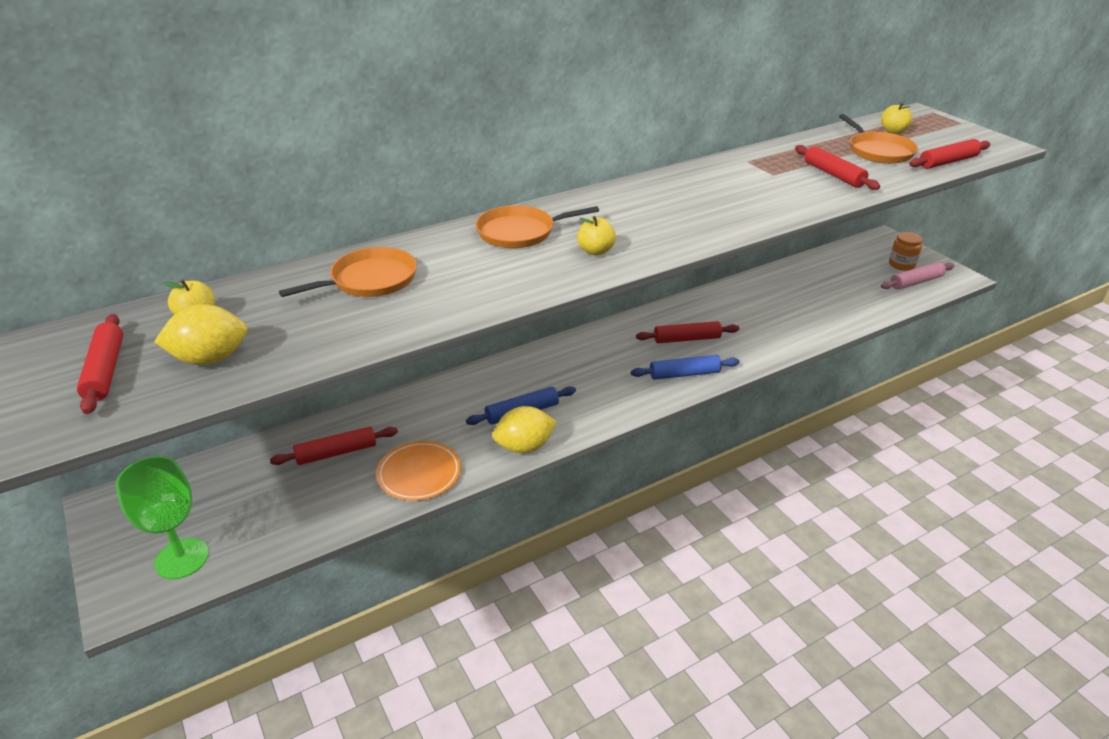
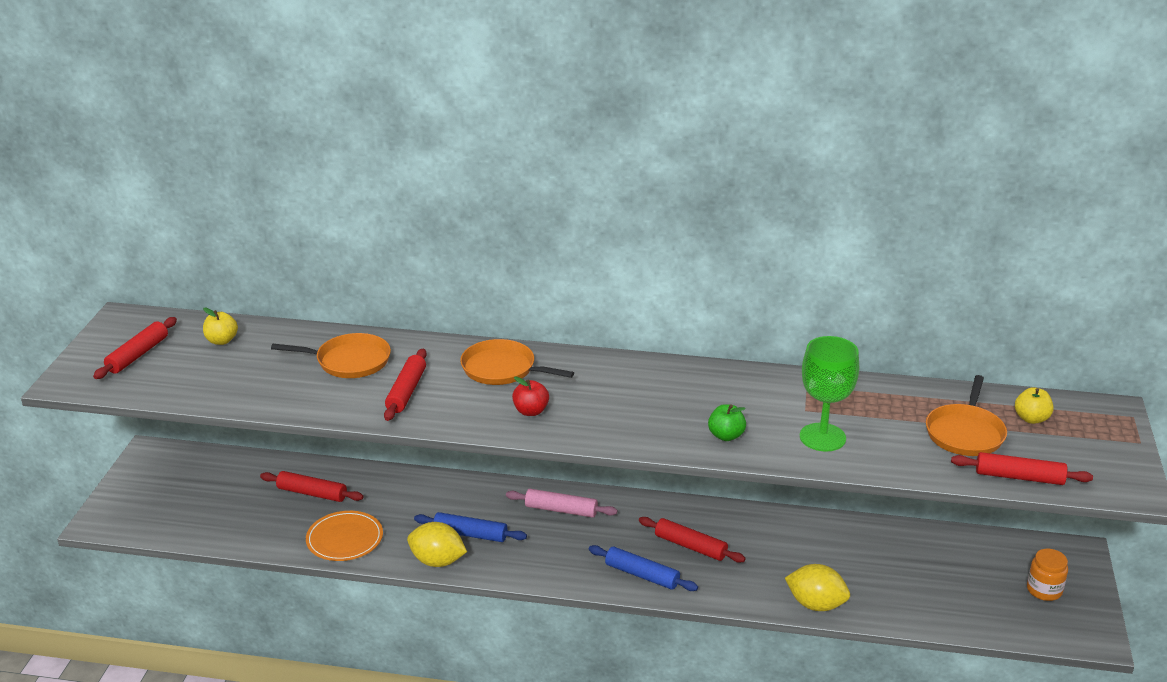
camera: 40 degrees right, 5 degrees down
green goblet [116,456,209,579] -> green goblet moved to [800,336,859,452]
yellow lemon [154,304,247,365] -> yellow lemon moved to [785,564,850,611]
yellow apple [577,216,616,255] -> red apple [512,376,549,416]
red rolling pin [795,145,880,190] -> red rolling pin moved to [384,348,427,421]
pink rolling pin [881,262,955,290] -> pink rolling pin moved to [506,489,617,518]
none -> green apple [708,404,746,441]

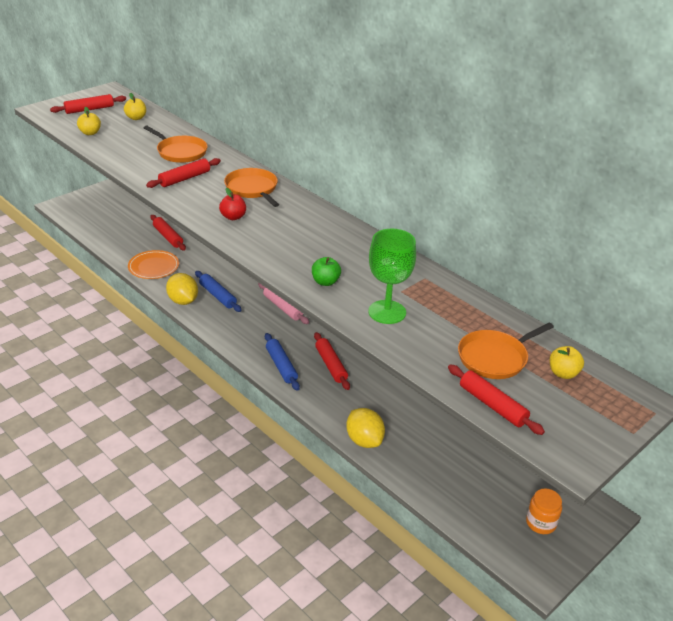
camera: 35 degrees right, 5 degrees up
none -> yellow apple [77,107,101,135]

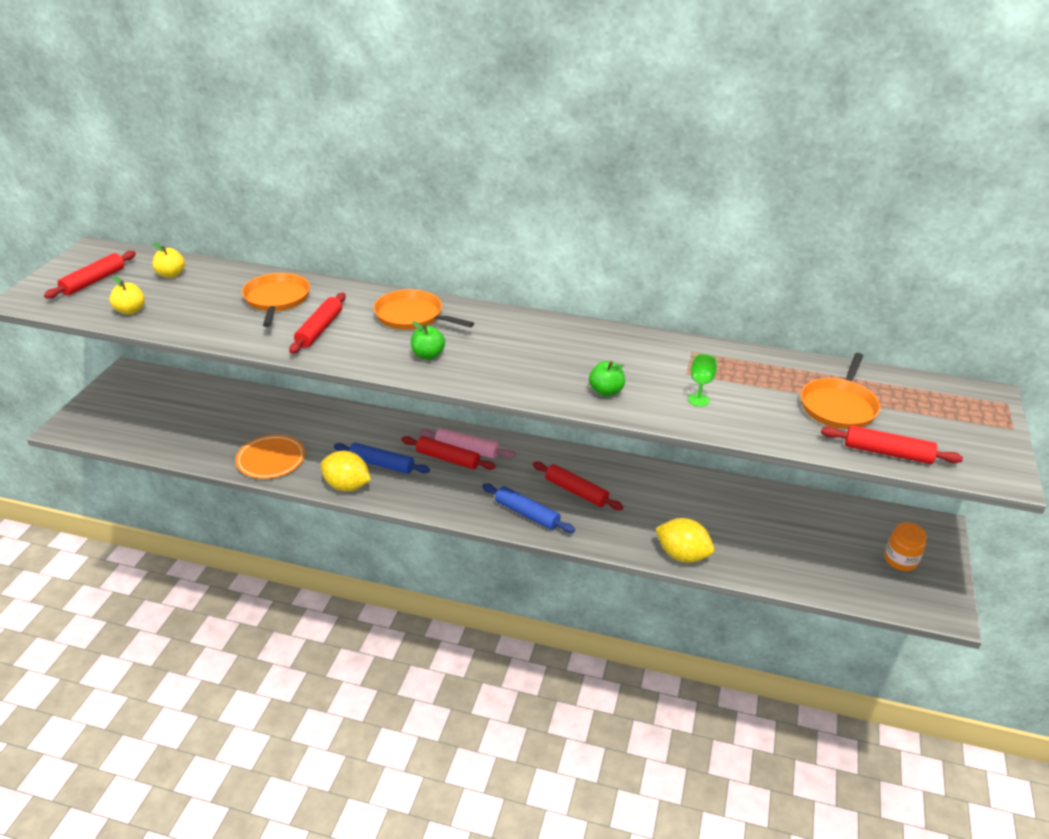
camera: 30 degrees left, 0 degrees up
orange pan [144,126,207,163] -> orange pan turned 105 degrees counterclockwise [242,273,310,327]
red rolling pin [151,215,186,250] -> red rolling pin moved to [401,436,496,470]
red apple [219,188,246,220] -> green apple [411,321,445,360]
green goblet [368,229,416,324] -> green goblet [688,354,717,406], size x0.48
yellow apple [550,346,584,379] -> none

